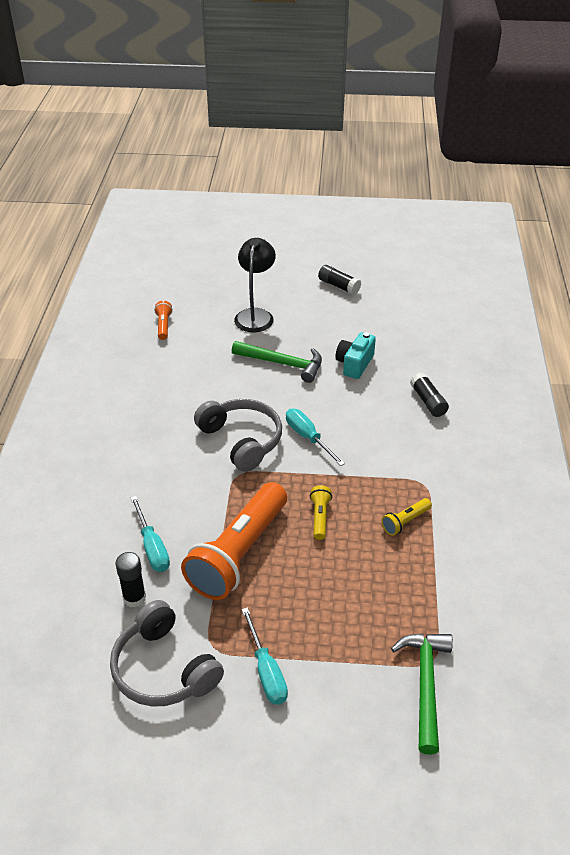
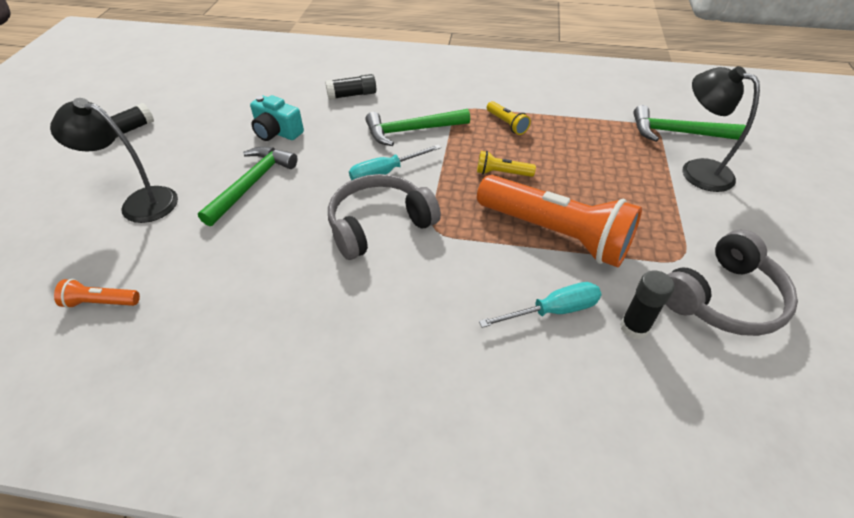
camera: 85 degrees left, 5 degrees up
turquoise screwdriver [241,607,288,705] -> none
none -> green hammer [365,109,470,146]
none -> black lamp [683,66,760,192]

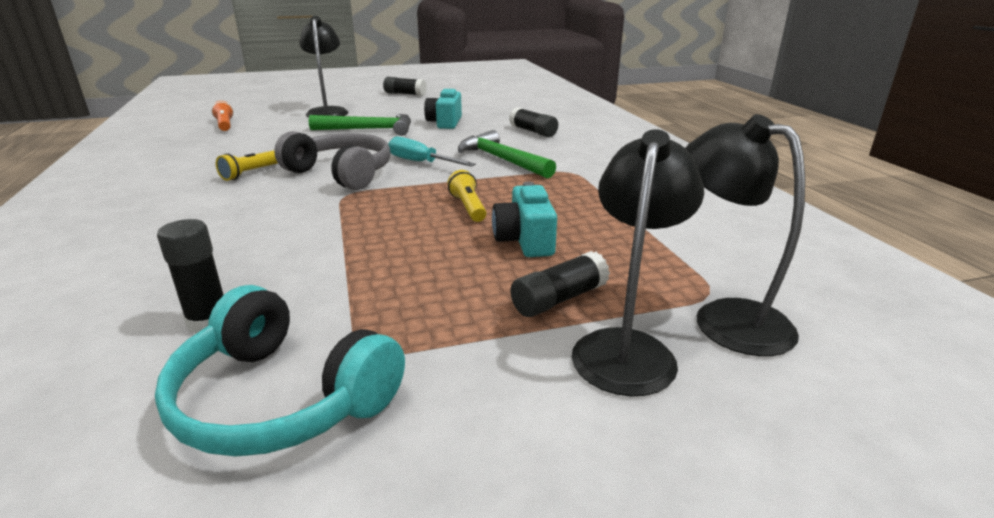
camera: 65 degrees right, 20 degrees down
orange flashlight [477,175,642,267] -> none
turquoise screwdriver [479,282,602,328] -> none
yellow flashlight [487,101,531,135] -> yellow flashlight moved to [216,150,278,181]
green hammer [633,105,746,142] -> black lamp [685,114,805,356]
grey headphones [665,230,798,336] -> turquoise headphones [155,285,405,457]
none -> turquoise camera [492,182,557,257]
none -> black glue stick [510,251,610,317]

